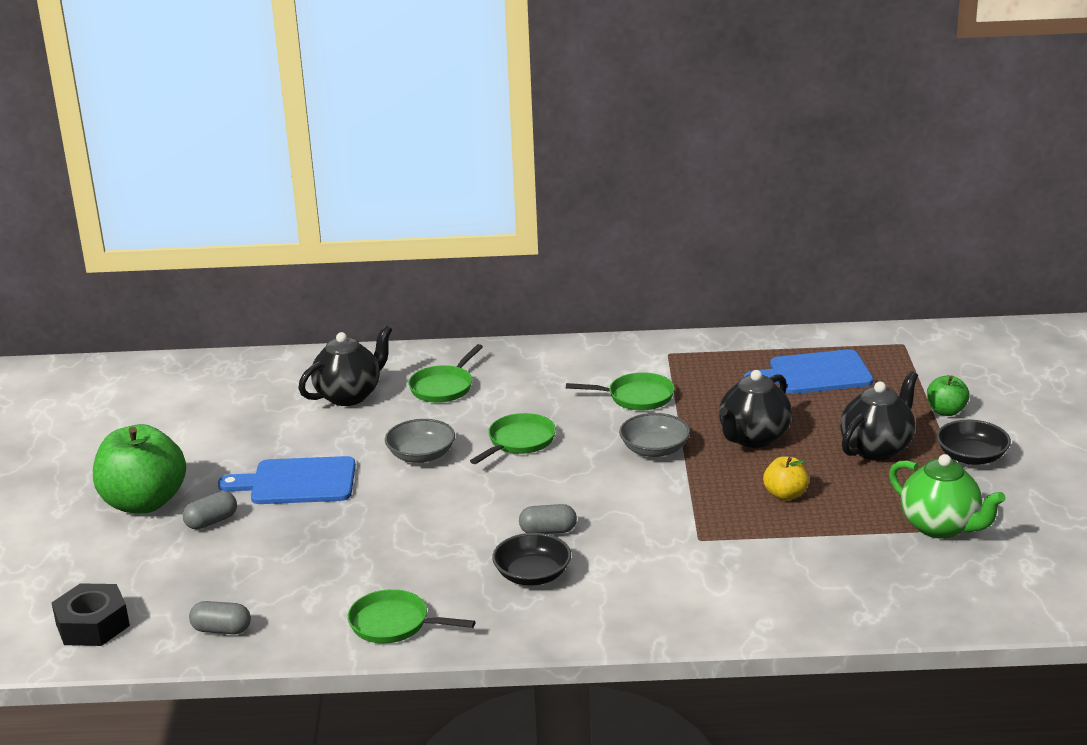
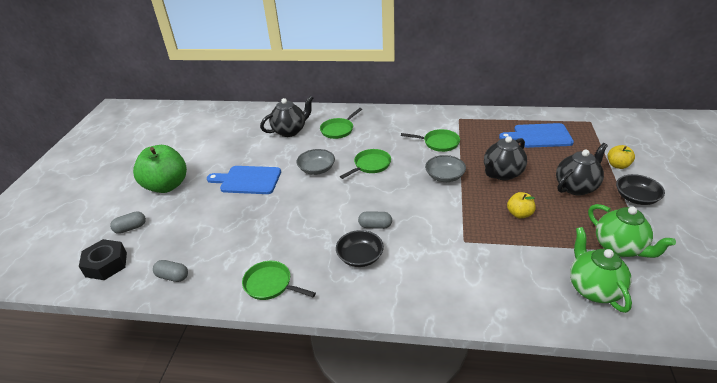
camera: 10 degrees right, 10 degrees up
grey capsule [183,491,237,529] -> grey capsule moved to [110,211,146,234]
green apple [927,375,970,416] -> yellow apple [608,145,635,169]
none -> green teapot [570,227,632,313]

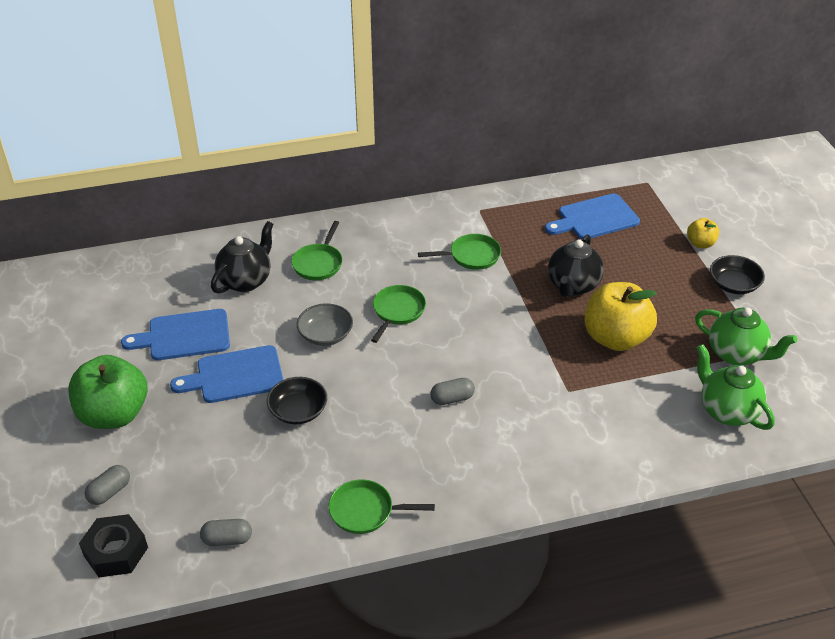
camera: 25 degrees left, 5 degrees up
black bowl [336,230,384,267] -> black bowl moved to [267,377,327,424]
grey bowl [425,155,466,182] -> none
yellow apple [507,192,536,219] -> yellow apple [584,282,657,351], size x2.06
black teapot [556,143,608,196] -> none
none -> blue cutting board [121,309,230,360]

